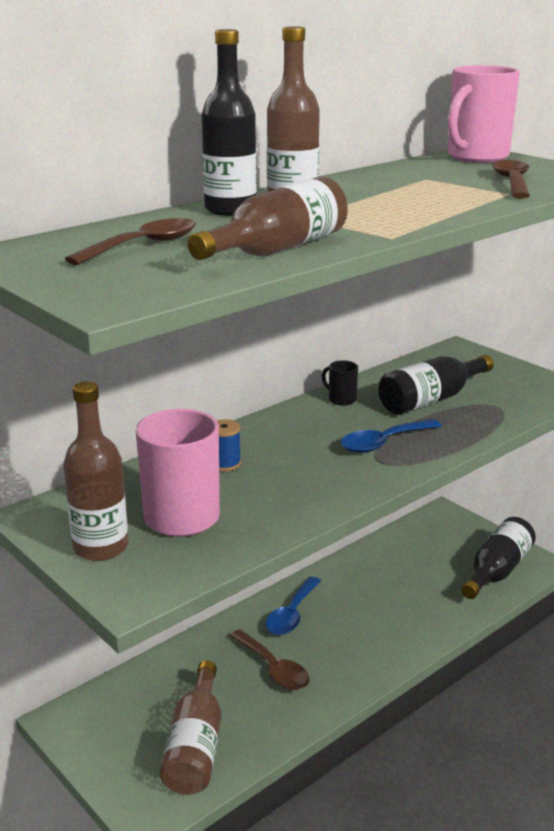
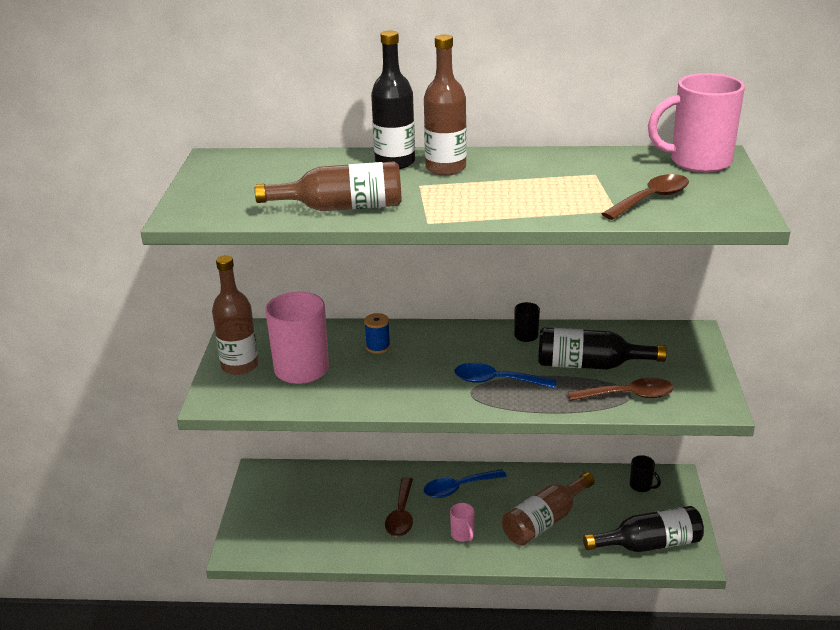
camera: 45 degrees right, 5 degrees up
brown spoon [65,218,196,265] -> brown spoon moved to [568,378,674,401]
brown bottle [160,660,221,795] -> brown bottle moved to [502,472,595,546]
none -> pink mug [450,503,475,542]
none -> black mug [630,455,661,492]

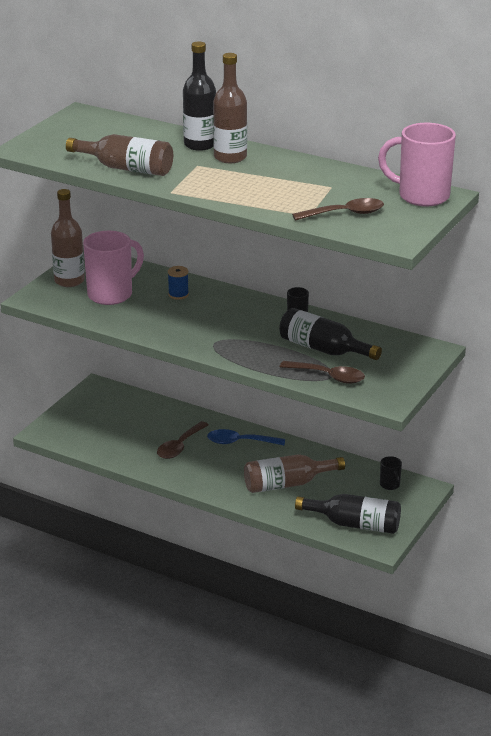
camera: 25 degrees right, 0 degrees up
pink mug [450,503,475,542] -> none
blue spoon [454,363,557,389] -> none

